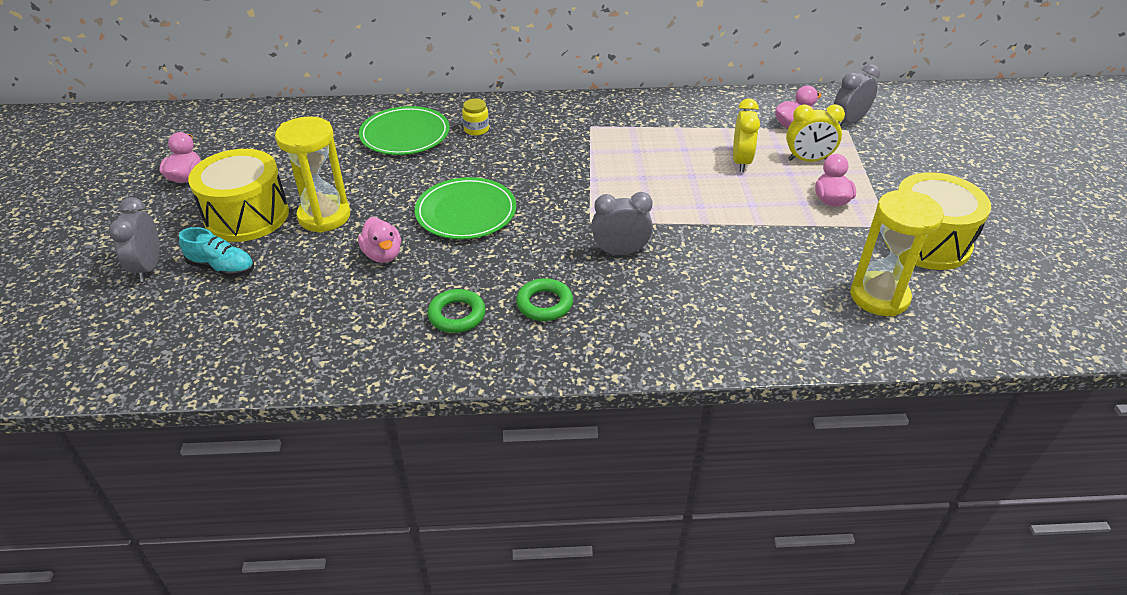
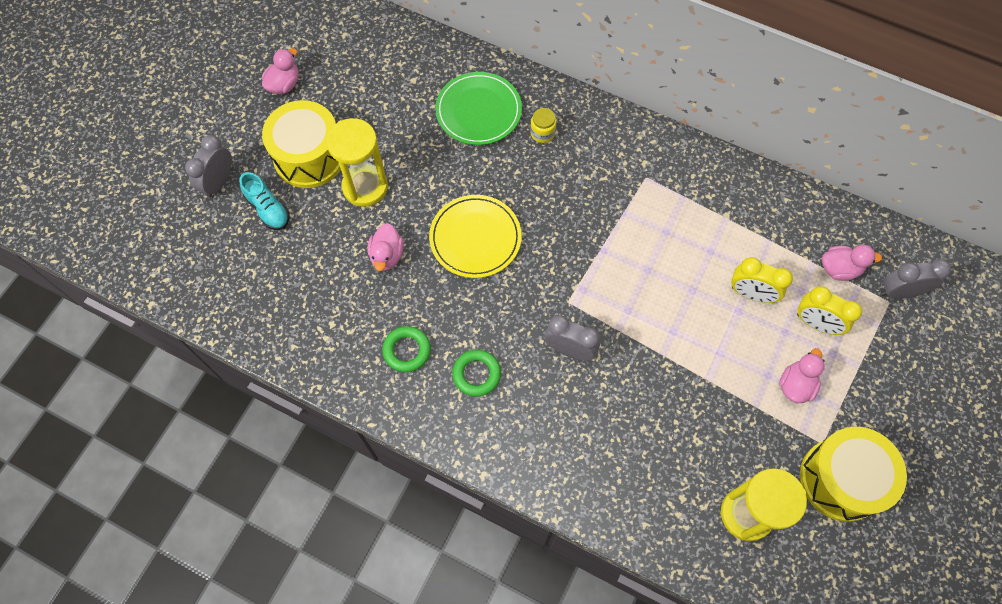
camera: 30 degrees right, 25 degrees up
green plate [415,177,516,239] -> yellow plate [429,195,522,278]
yellow clock [733,98,760,172] -> yellow clock turned 75 degrees clockwise [731,257,793,303]

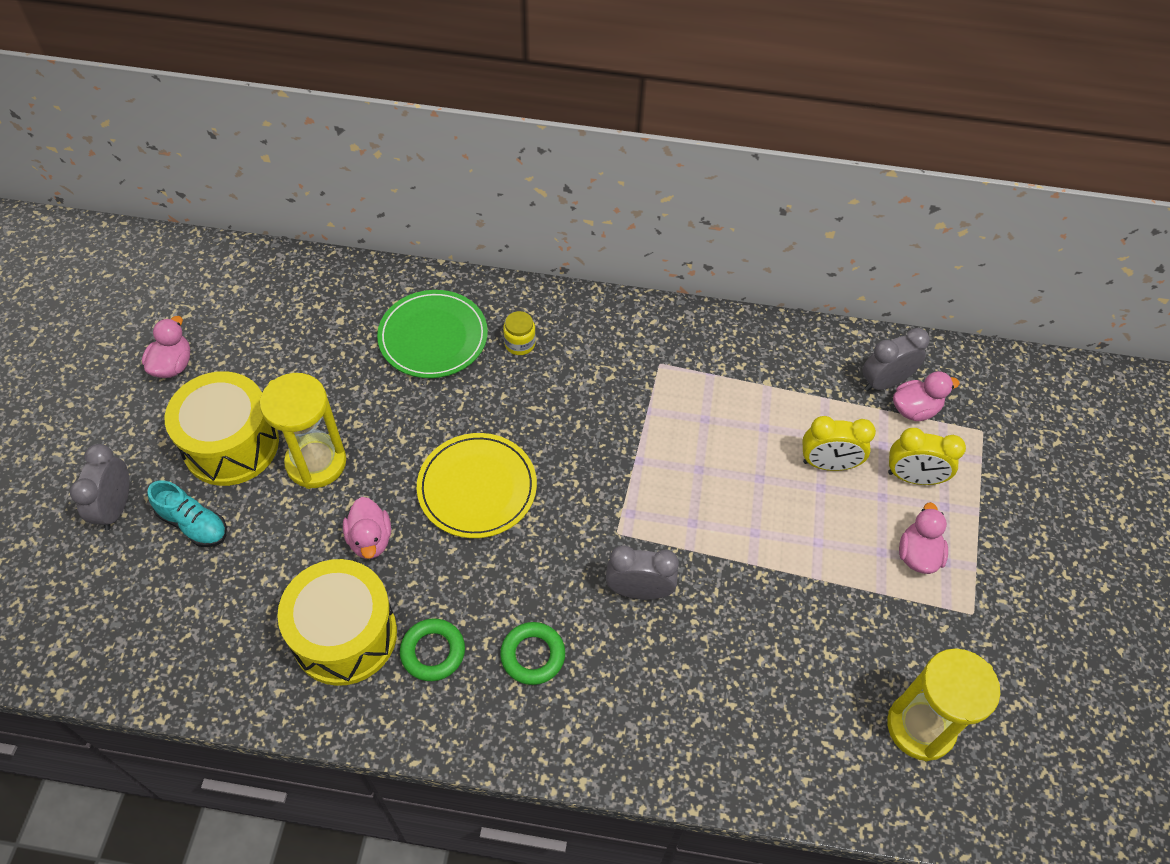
camera: 20 degrees left, 10 degrees down
yellow drum [800,427,907,522] -> yellow drum moved to [277,559,397,686]
grey clock [881,259,951,299] -> grey clock moved to [863,328,930,391]

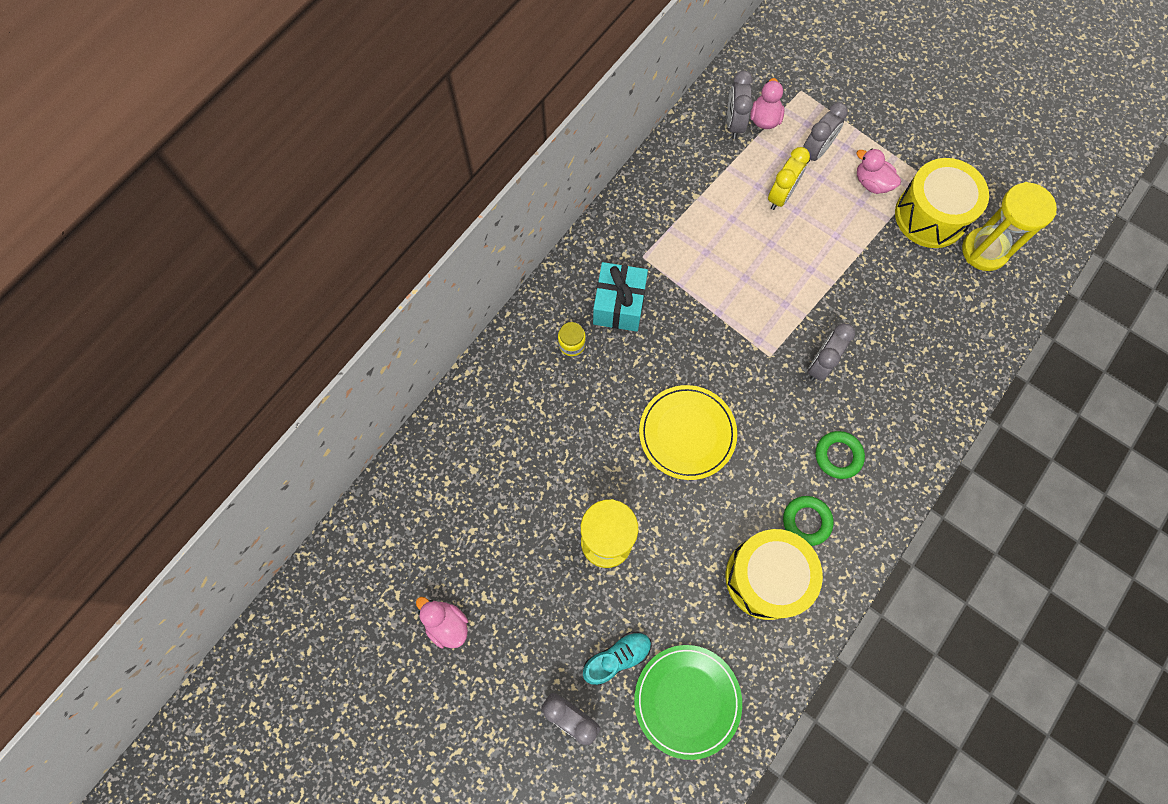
camera: 60 degrees left, 15 degrees up
yellow drum [165,371,279,486] -> yellow drum moved to [895,158,989,248]
pink duck [343,497,391,559] -> none
green plate [377,290,488,378] -> green plate moved to [634,645,742,760]
yellow clock [888,428,966,485] -> grey clock [803,102,848,164]
none -> turquoise gift [593,262,648,331]

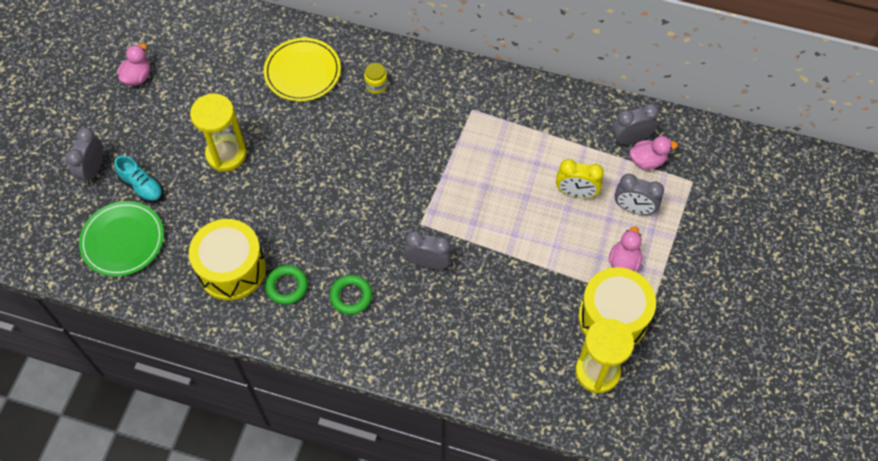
camera: 70 degrees right, 10 degrees down
turquoise gift [593,262,648,331] -> none
yellow plate [639,385,737,480] -> yellow plate moved to [264,38,341,102]

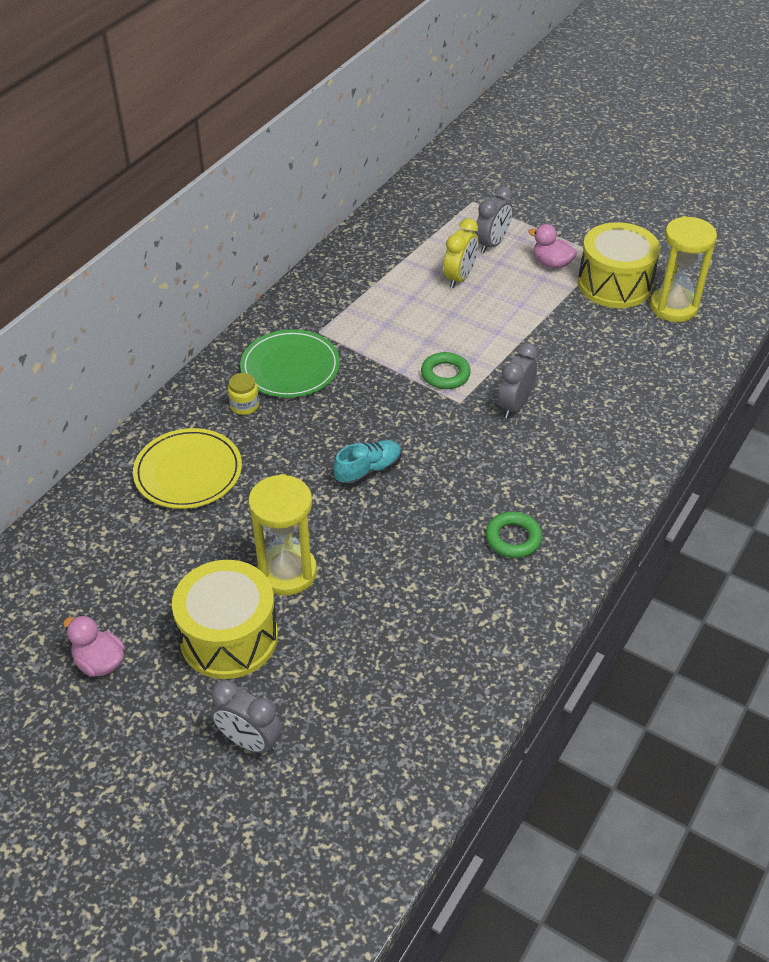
camera: 75 degrees left, 15 degrees down
green plate [79,201,164,277] -> green plate moved to [240,329,340,398]
turquoise shoe [114,155,163,203] -> turquoise shoe moved to [333,440,402,486]
yellow drum [189,219,266,301] -> yellow drum moved to [172,560,278,679]
green ring [330,275,372,315] -> green ring moved to [421,352,471,389]
grey clock [612,104,659,145] -> none
pink duck [629,136,678,170] -> none

